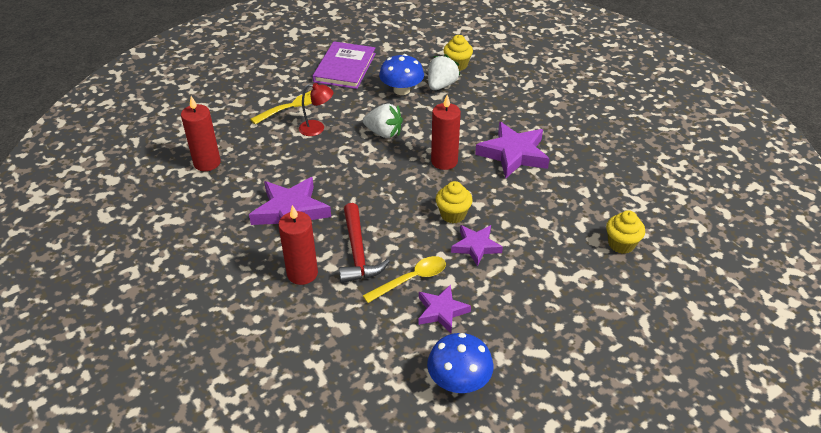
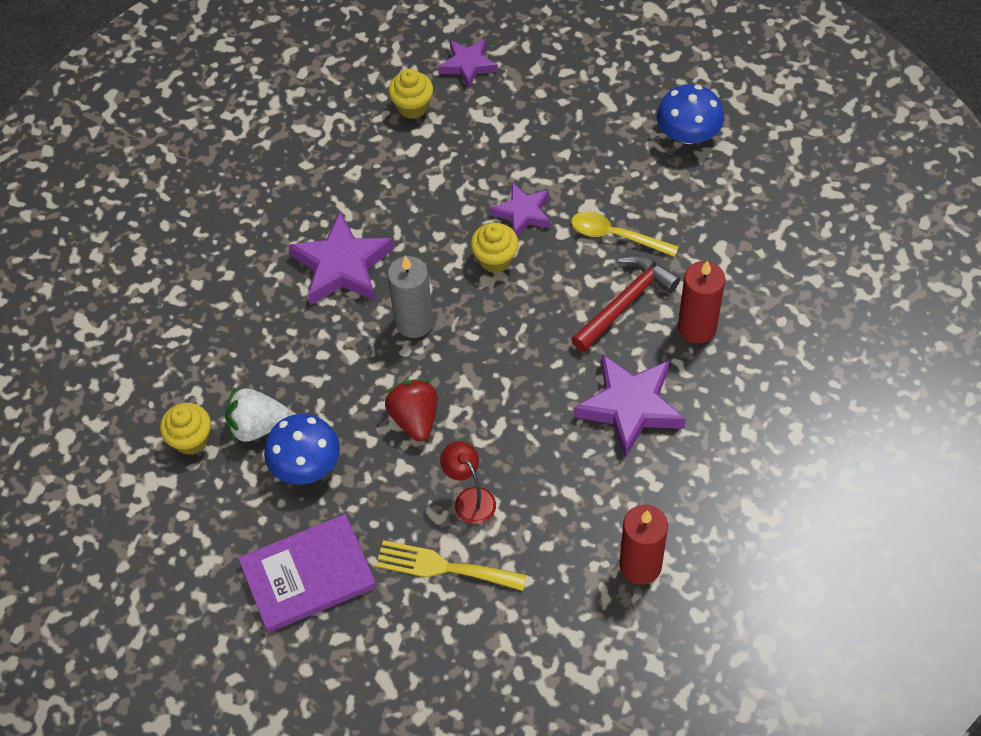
camera: 125 degrees left, 15 degrees up
white strawberry [363,104,403,138] -> red strawberry [385,379,438,441]
purple star [418,284,471,333] -> purple star moved to [438,39,498,89]
red candle [431,95,461,170] -> grey candle [387,256,434,338]

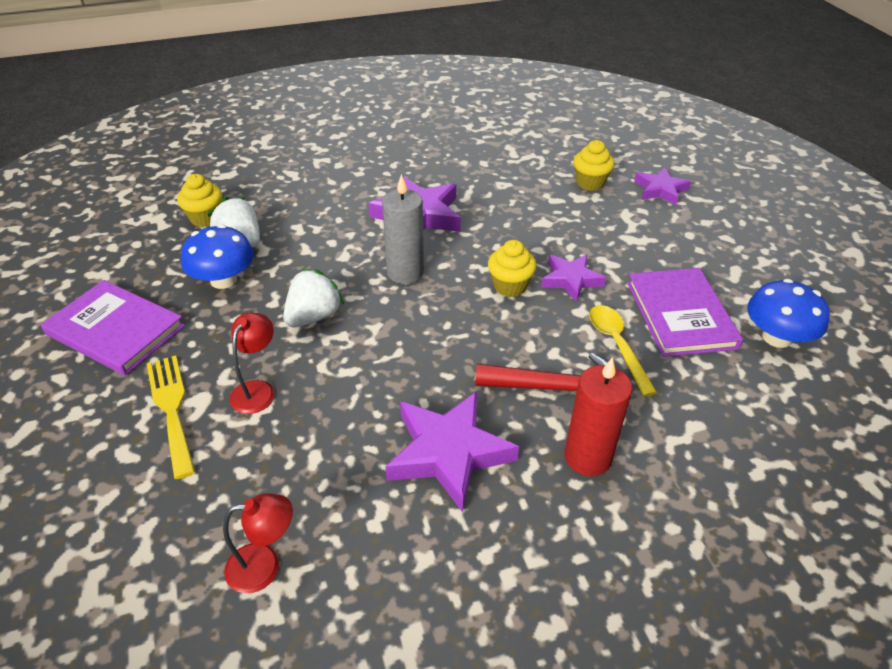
camera: 50 degrees right, 15 degrees down
red strawberry [385,379,438,441] -> white strawberry [283,268,344,328]
red candle [620,505,668,585] -> red lamp [223,493,293,593]
none -> purple book [627,268,743,357]

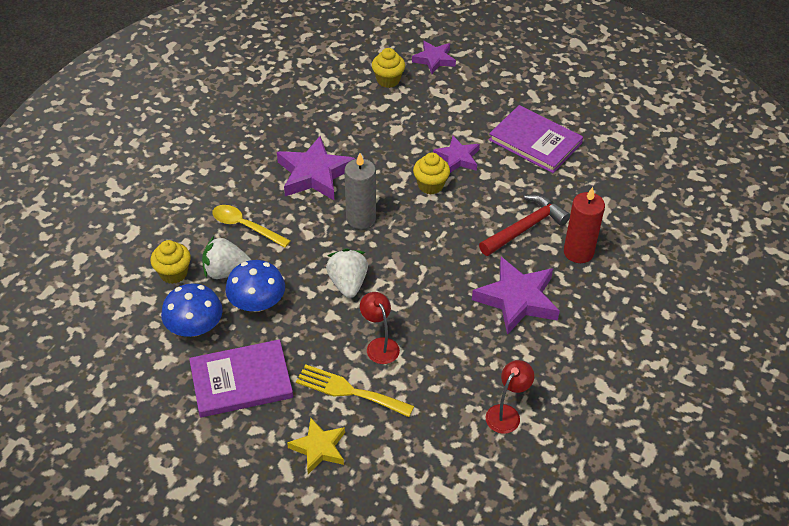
camera: 45 degrees left, 5 degrees up
yellow spoon [589,305,657,396] -> yellow spoon moved to [212,205,290,248]
blue mushroom [747,279,830,348] -> blue mushroom moved to [161,284,223,337]
none -> yellow star [287,418,345,474]

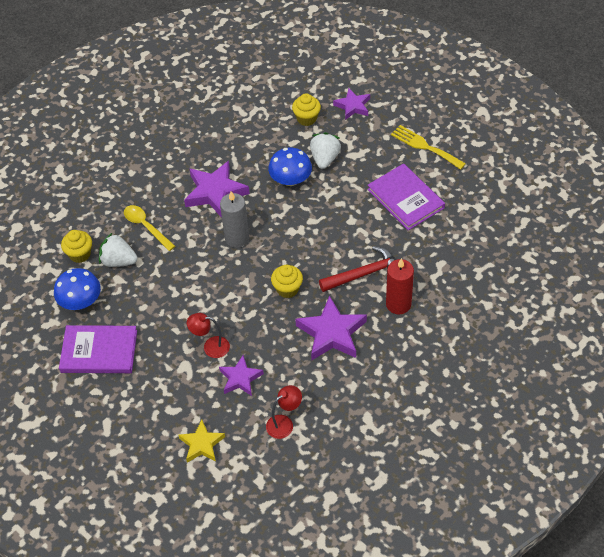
camera: 20 degrees right, 5 degrees up
blue mushroom [225,260,285,312] -> blue mushroom moved to [268,148,312,186]
yellow star [287,418,345,474] -> yellow star moved to [178,420,225,463]
yellow fork [296,364,414,417] -> yellow fork moved to [391,125,466,170]
white strawberry [326,249,368,298] -> white strawberry moved to [310,132,341,169]
red lamp [360,292,400,364] -> red lamp turned 75 degrees counterclockwise [187,313,230,358]
yellow cupcake [413,153,450,195] -> yellow cupcake moved to [271,265,303,298]
purple star [433,136,480,173] -> purple star moved to [219,355,264,396]

